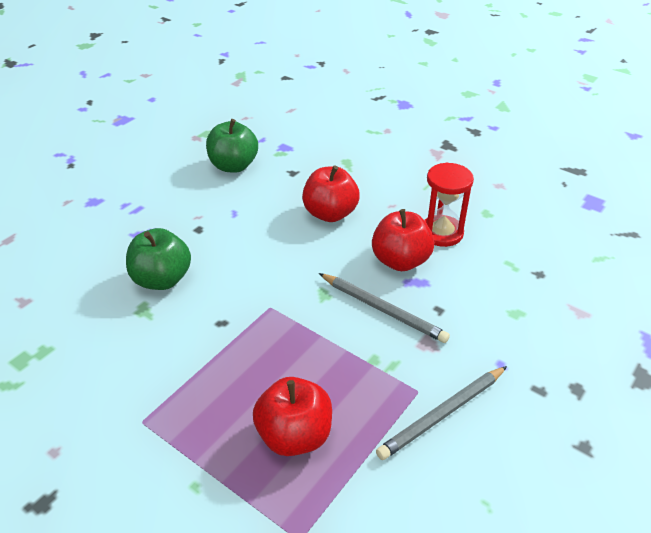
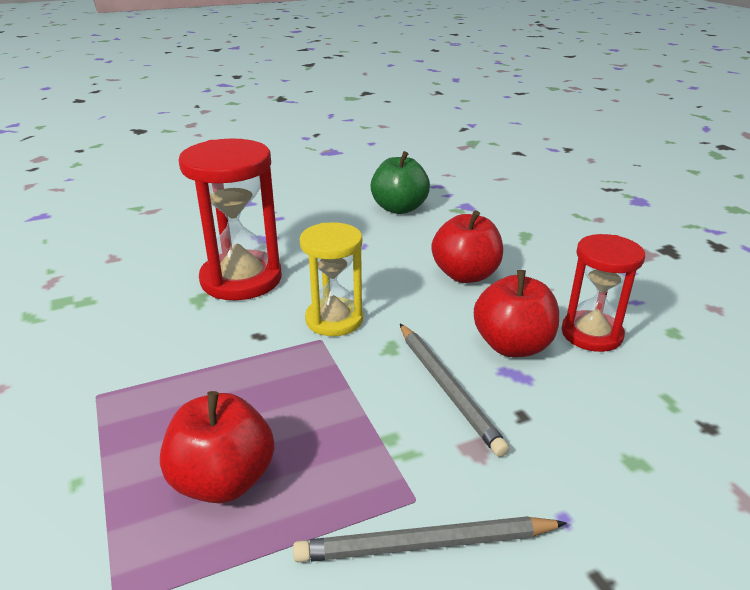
camera: 30 degrees right, 10 degrees down
green apple [126,228,191,290] -> red hourglass [178,138,282,300]
none -> yellow hourglass [300,222,363,336]

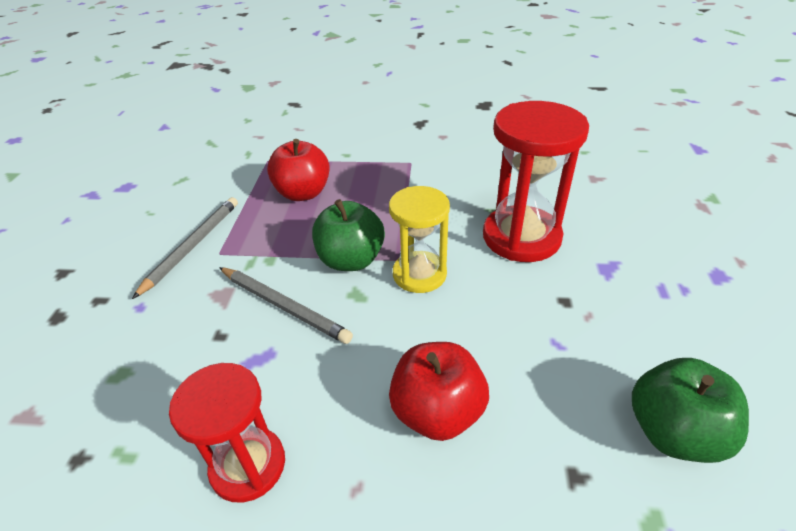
camera: 120 degrees right, 10 degrees up
grey pencil [400,324,510,457] -> grey pencil turned 150 degrees counterclockwise [219,267,353,344]
red apple [474,270,559,357] -> none
none -> green apple [312,199,385,271]

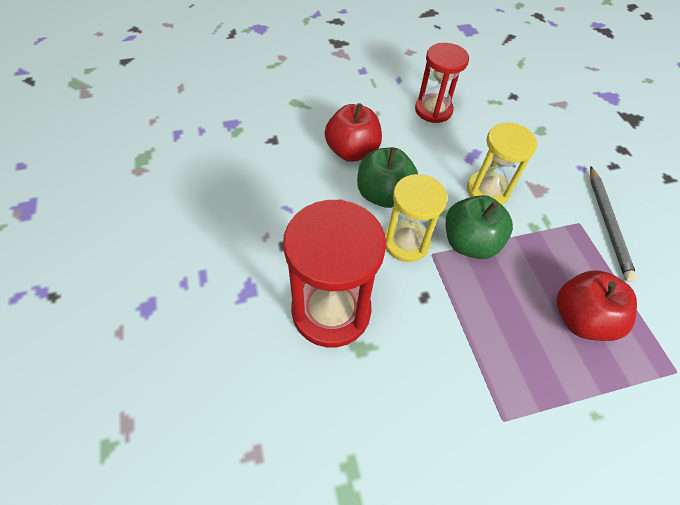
camera: 155 degrees right, 15 degrees up
grey pencil [219,267,353,344] -> yellow hourglass [467,123,537,205]
green apple [632,358,749,463] -> green apple moved to [357,147,418,208]

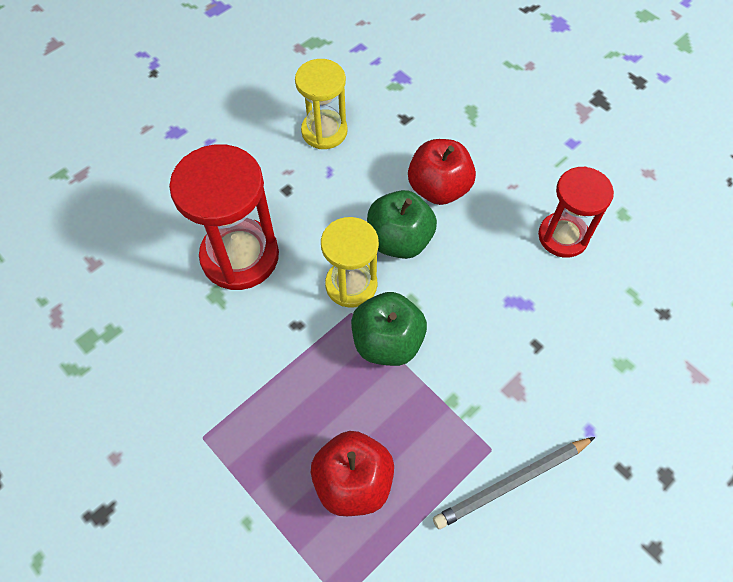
camera: 65 degrees right, 5 degrees up
yellow hourglass [467,123,537,205] -> yellow hourglass moved to [295,59,348,149]

